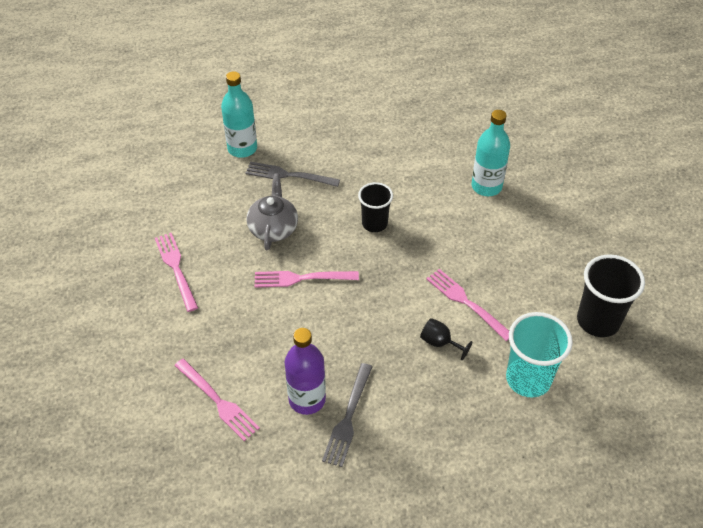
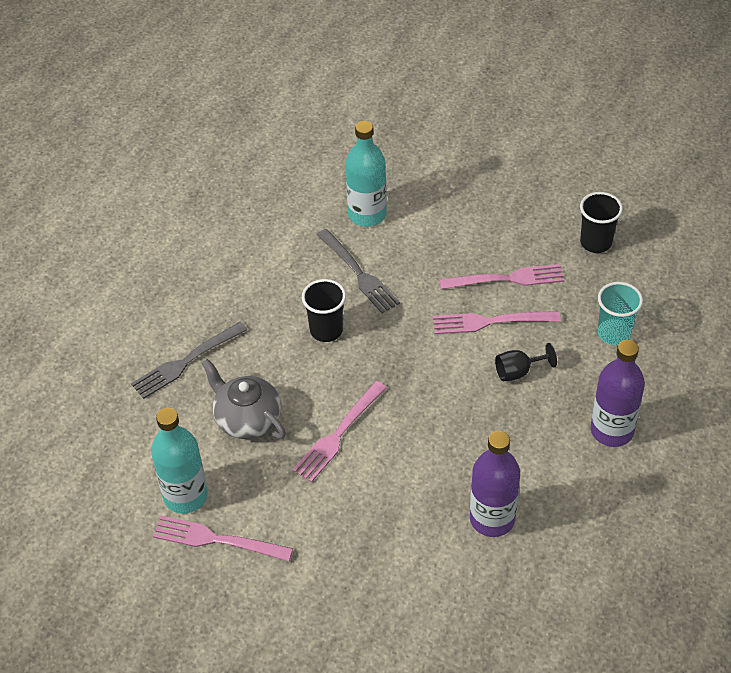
camera: 50 degrees left, 0 degrees up
pink fork [174,359,260,441] -> pink fork moved to [439,264,565,290]
turquoise bottle [221,71,257,158] -> turquoise bottle moved to [151,408,208,513]
grey fork [322,363,373,467] -> grey fork moved to [317,229,400,313]
turquoise cup [506,312,573,398] -> turquoise cup [598,282,643,345], size x0.65
black cup [577,254,645,337] -> black cup [580,192,623,253], size x0.65
none -> purple bottle [591,340,645,447]

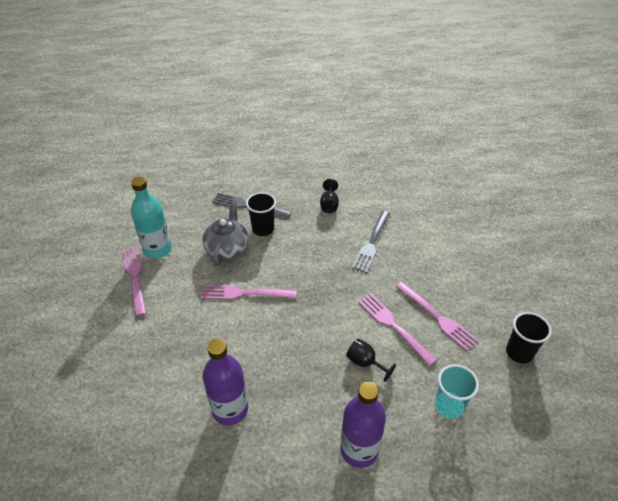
camera: 55 degrees right, 5 degrees down
black cup [302,279,346,342] -> black cup moved to [246,192,276,236]
turquoise bottle [346,121,387,227] -> none
none -> black goblet [320,179,339,213]

